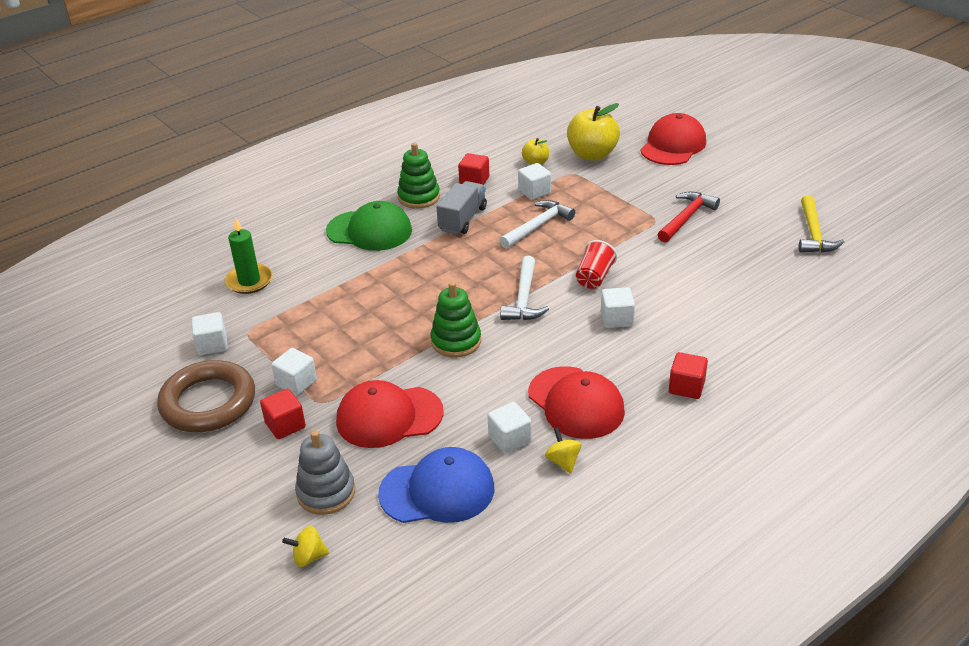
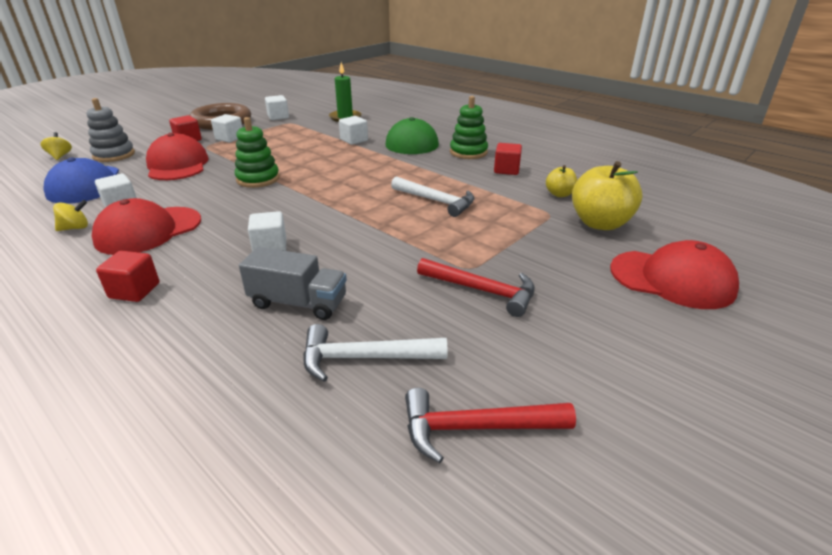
camera: 80 degrees right, 5 degrees down
grey truck [437,181,487,234] -> grey truck moved to [239,247,347,320]
white hammer [500,256,549,320] -> white hammer moved to [303,324,447,382]
white cube [518,163,551,200] -> white cube moved to [339,116,368,145]
red cup [576,240,617,289] -> none
yellow hammer [799,195,844,253] -> red hammer [405,388,576,463]

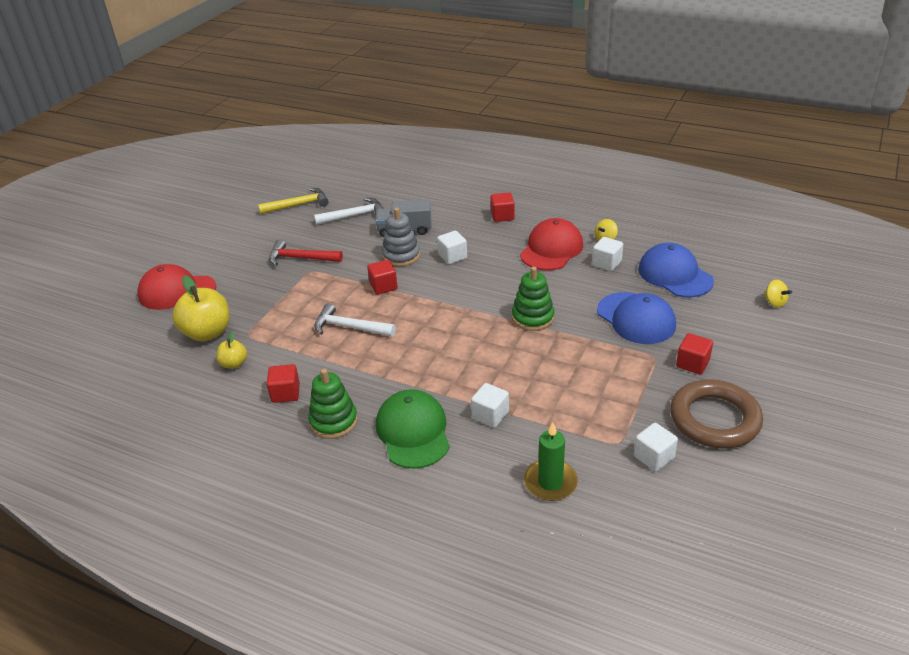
camera: 165 degrees right, 5 degrees up
grey stacking toy [87,98,135,162] -> grey stacking toy moved to [382,208,420,267]
red cap [146,133,209,180] -> blue cap [597,292,676,344]
white cube [211,114,243,143] -> none
red hammer [405,388,576,463] -> yellow hammer [258,188,329,214]
none -> red cube [367,260,398,295]

